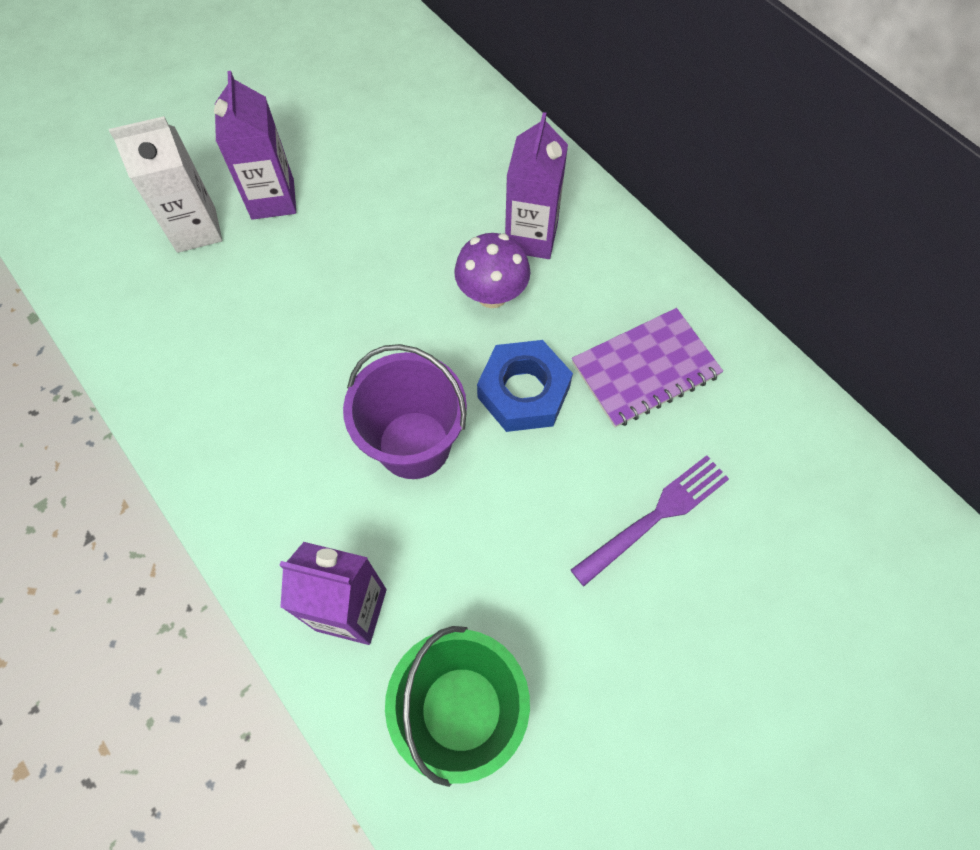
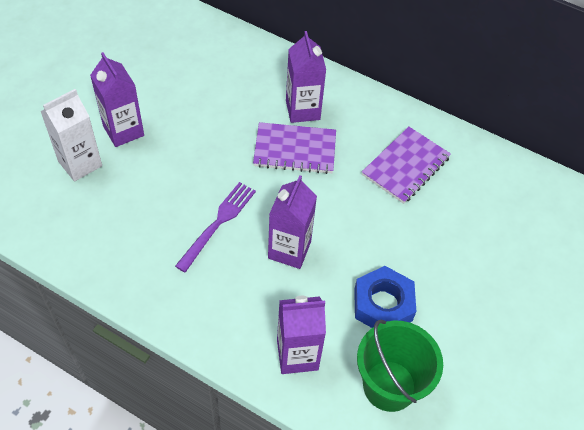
camera: 25 degrees left, 10 degrees down
purple bucket [343,344,467,479] -> purple carton [268,175,317,269]
purple mushroom [454,233,531,308] -> purple notebook [253,122,336,174]
blue nut [477,340,573,432] -> blue nut moved to [354,266,417,328]
purple fork [571,455,729,586] -> purple fork moved to [175,182,256,272]

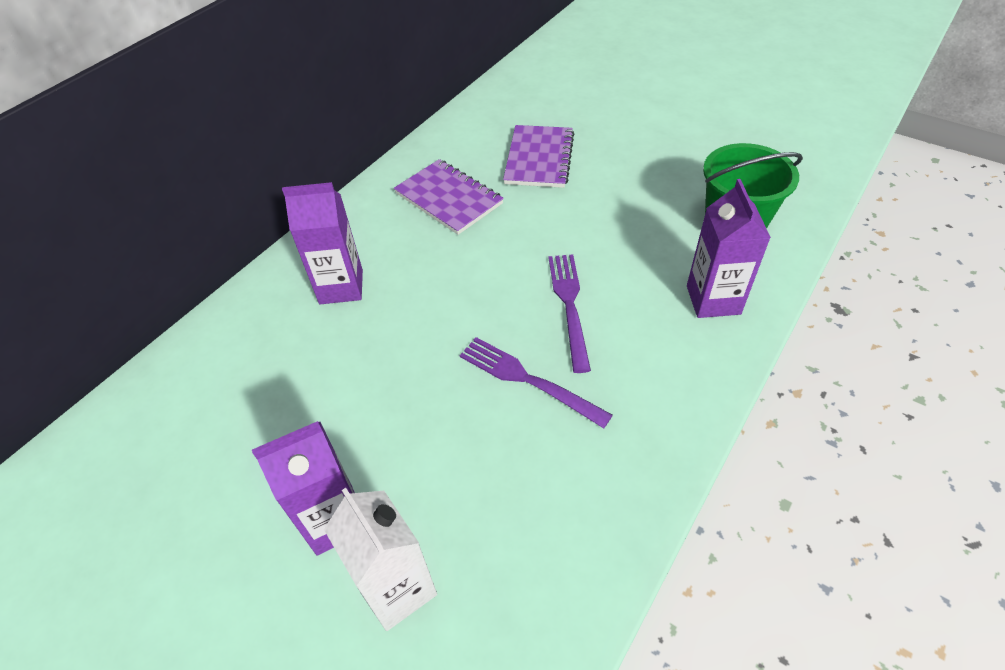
camera: 80 degrees left, 5 degrees down
purple notebook [253,122,336,174] -> purple notebook moved to [503,125,574,188]
purple carton [268,175,317,269] -> purple fork [548,254,591,373]
blue nut [354,266,417,328] -> none

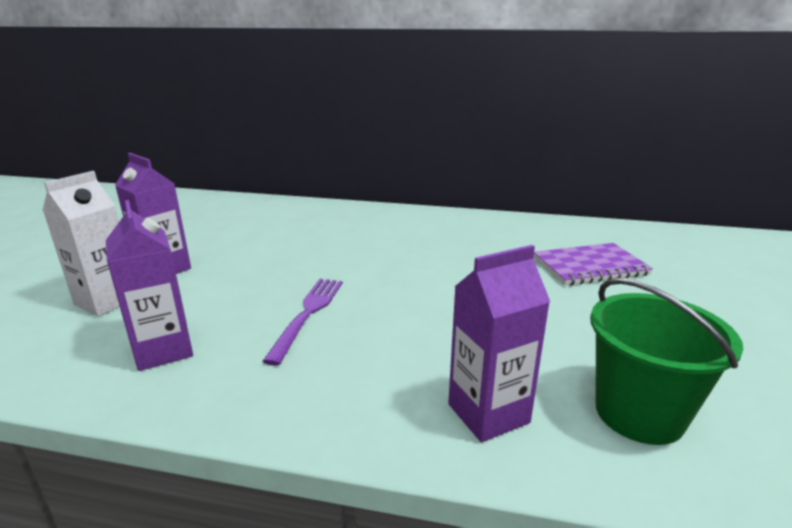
camera: 65 degrees right, 25 degrees down
purple carton [282,182,363,304] -> purple carton moved to [106,200,193,371]
purple notebook [394,159,504,235] -> none
purple fork [548,254,591,373] -> none

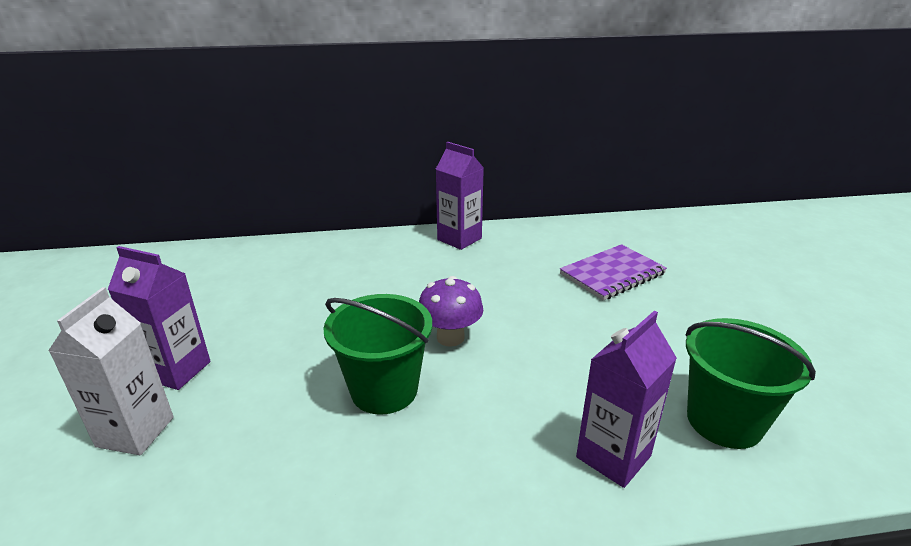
camera: 20 degrees left, 5 degrees up
purple carton [106,200,193,371] -> purple carton moved to [436,142,484,250]
purple fork [262,279,343,366] -> green bucket [324,294,432,414]
none -> purple mushroom [419,276,483,347]

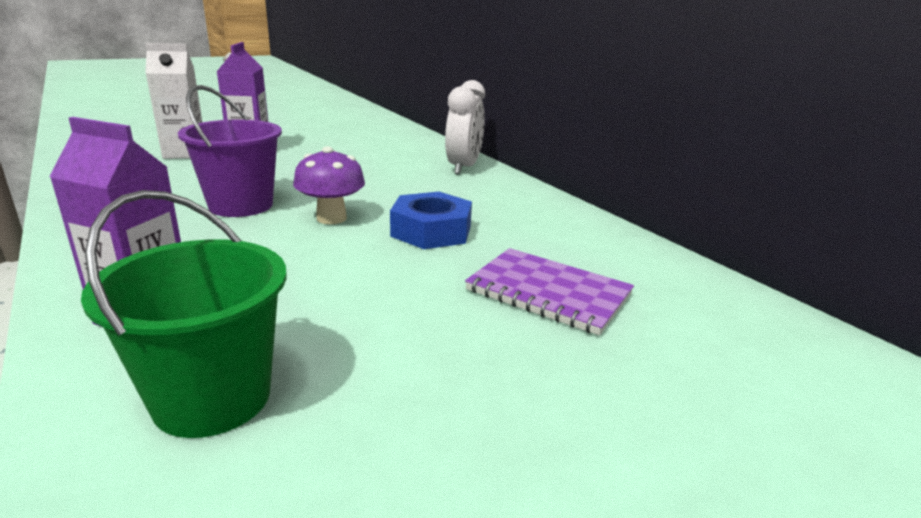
camera: 65 degrees right, 5 degrees down
green bucket [324,294,432,414] -> purple bucket [178,85,282,217]
purple carton [436,142,484,250] -> none
none -> blue nut [390,192,472,249]
none -> white clock [445,80,485,175]

